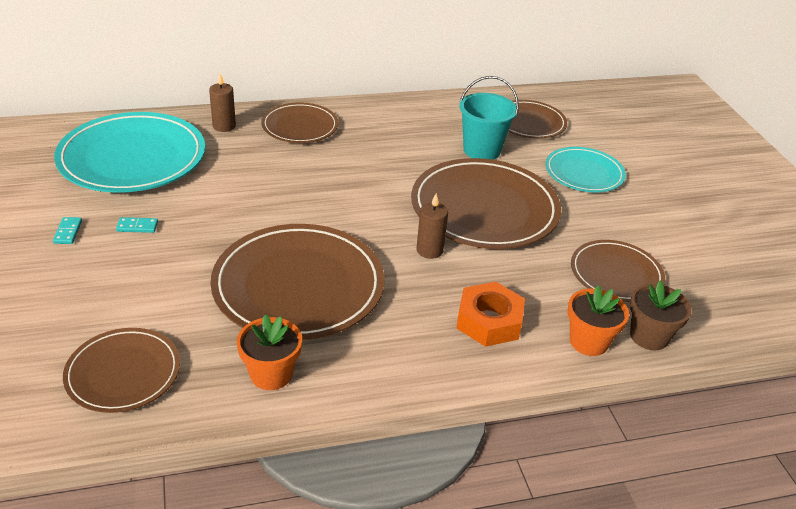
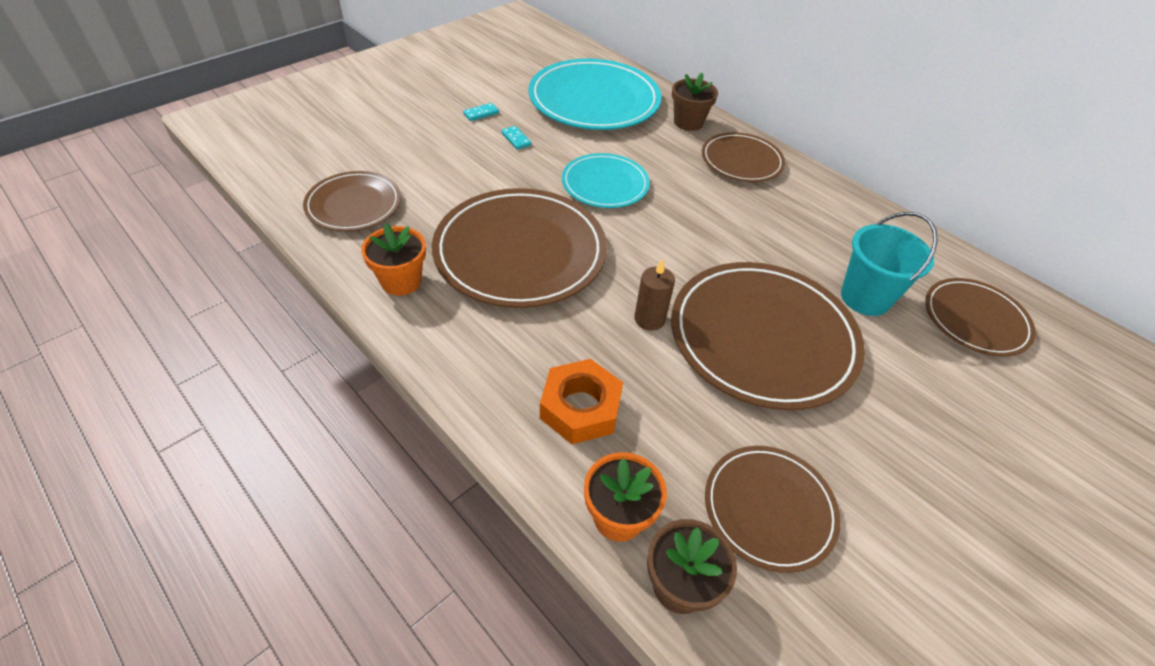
camera: 60 degrees right, 10 degrees up
brown candle [209,73,236,132] -> brown flower pot [672,73,718,131]
turquoise plate [545,147,626,193] -> turquoise plate moved to [562,153,650,208]

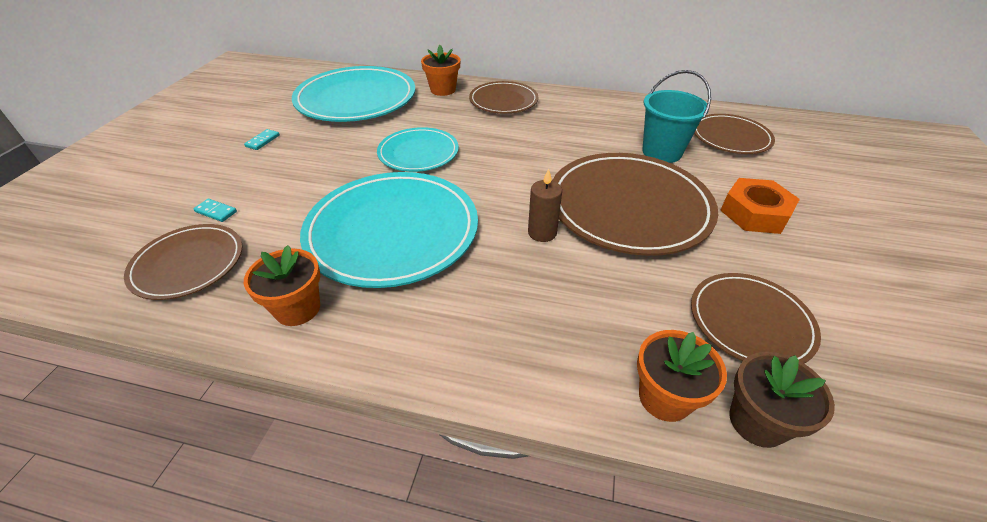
camera: 30 degrees left, 5 degrees down
brown plate [432,188,607,308] -> turquoise plate [300,172,478,288]
turquoise domino [501,126,531,150] -> turquoise domino moved to [193,199,237,222]
orange nut [540,359,623,444] -> orange nut moved to [720,178,800,234]
brown flower pot [672,73,718,131] -> orange flower pot [421,45,461,96]

